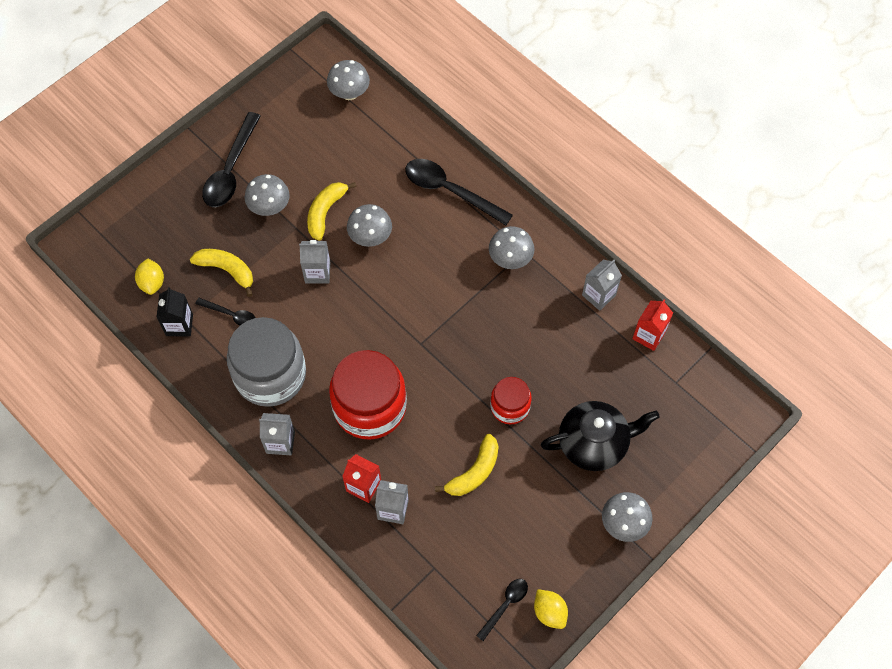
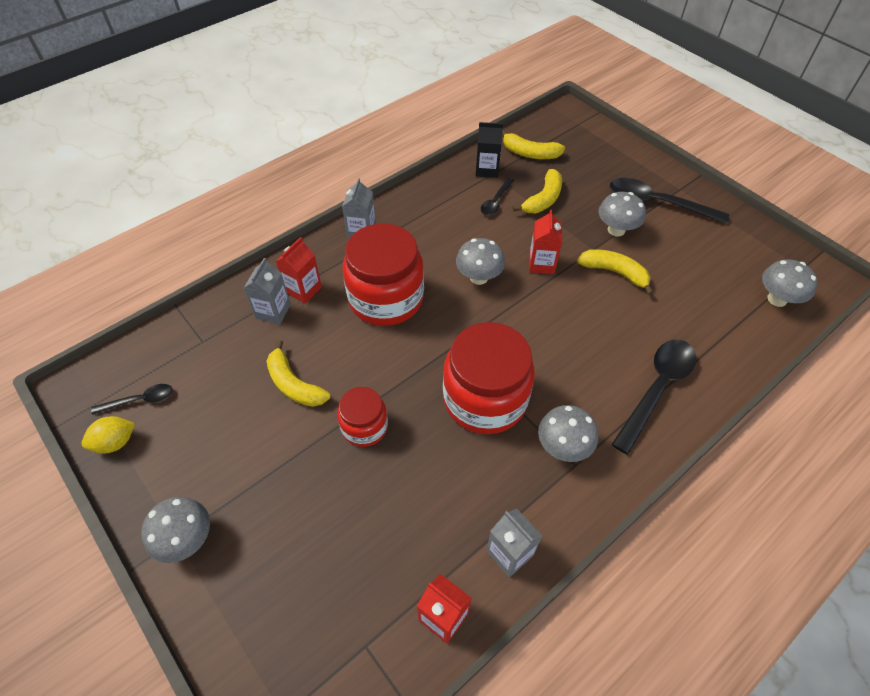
camera: 95 degrees right, 10 degrees down
yellow lemon [135,258,164,295] -> yellow banana [502,129,565,159]
grey jar [227,317,306,407] -> none
grey carton [299,240,331,284] -> red carton [529,210,562,274]
grey mushroom [347,204,392,247] -> grey mushroom moved to [456,238,505,285]
black spoon [476,579,528,641] -> black spoon turned 60 degrees counterclockwise [91,384,173,415]
black teapot [541,401,660,471] -> none
none -> red jar [443,322,535,434]

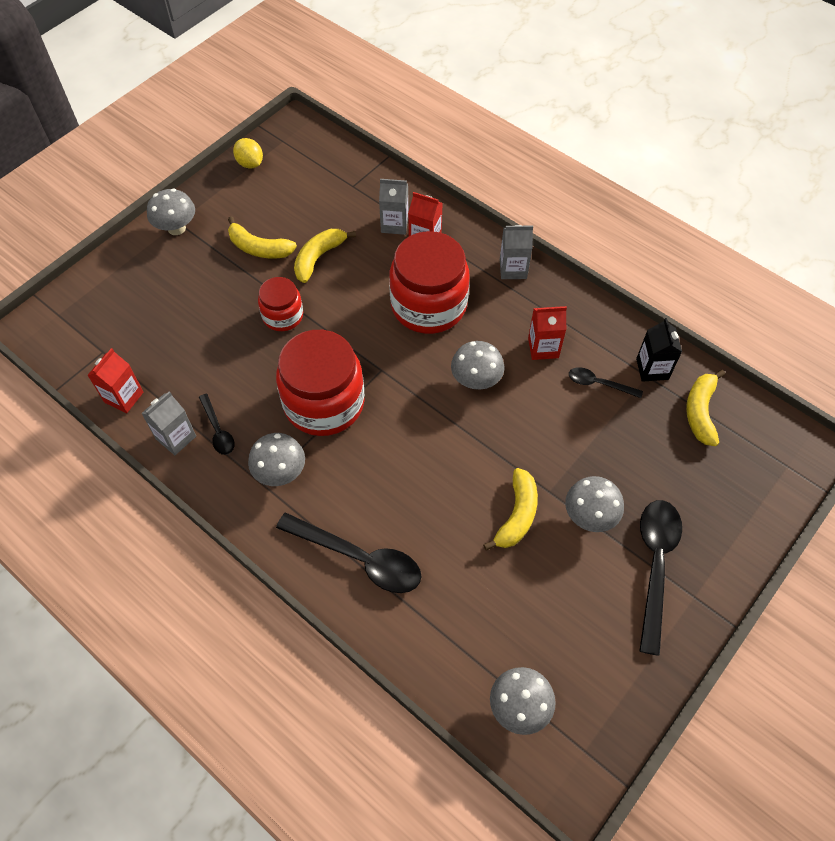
camera: 80 degrees right, 5 degrees up
black spoon [91,384,173,415] -> black spoon moved to [199,394,235,455]
yellow banana [513,169,562,213] -> yellow banana moved to [228,216,297,258]
red carton [529,210,562,274] -> red carton moved to [528,306,567,360]

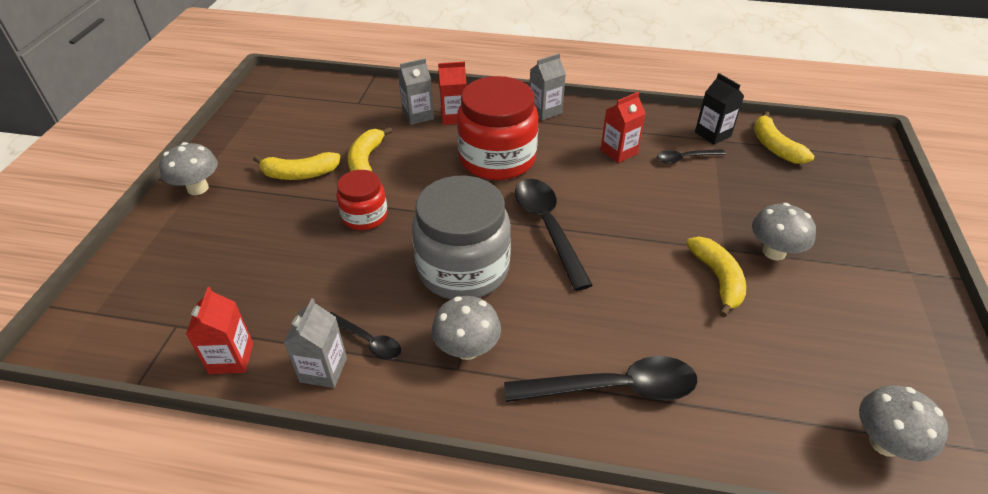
camera: 30 degrees left, 15 degrees down
yellow lemon [233,138,263,169] -> none
red jar [276,330,364,436] -> grey jar [412,176,511,299]
grey mushroom [451,341,504,390] -> none
black spoon [639,500,682,656] -> black spoon moved to [515,179,593,291]

